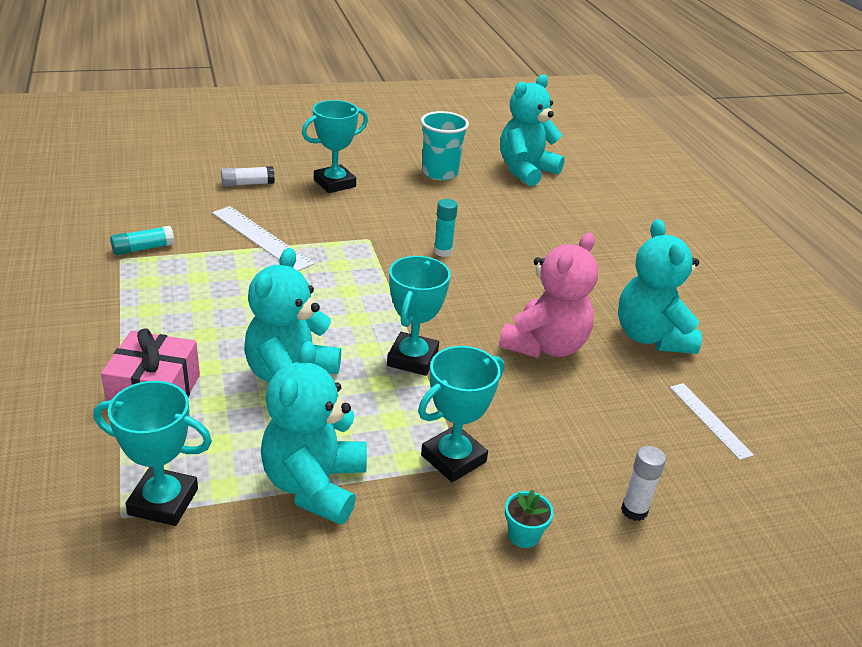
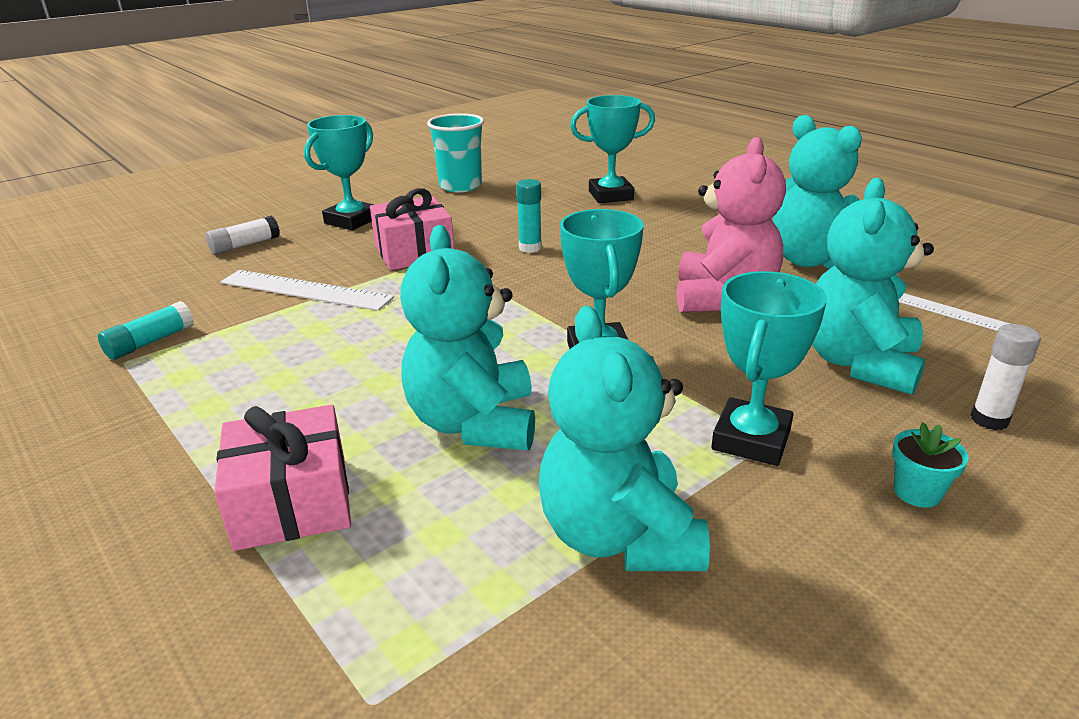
camera: 20 degrees left, 5 degrees down
turquoise trophy [93,381,212,526] -> turquoise trophy moved to [570,95,655,203]
turquoise teddy bear [500,74,565,186] -> turquoise teddy bear moved to [812,178,934,395]
none -> pink gift [370,188,454,270]

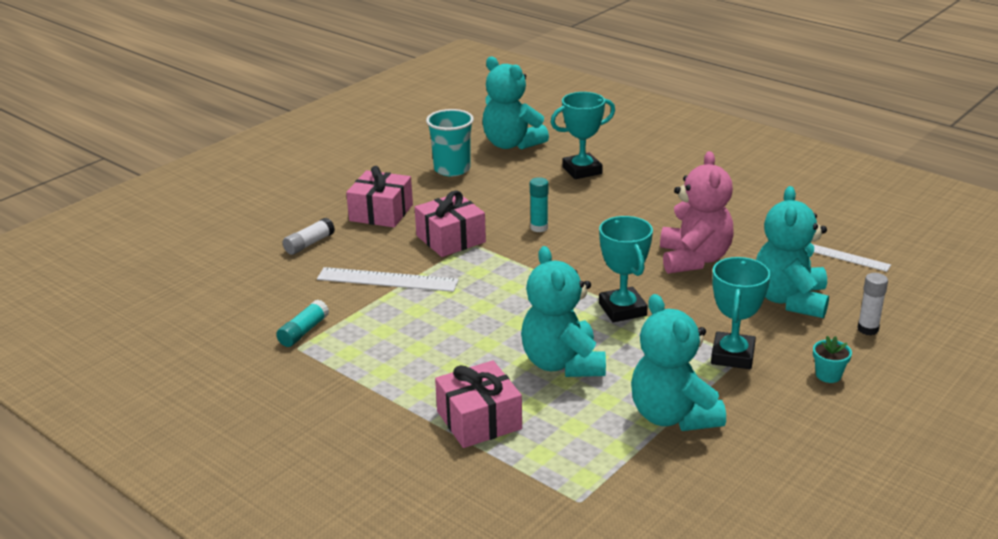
camera: 10 degrees left, 0 degrees up
turquoise trophy [304,115,374,230] -> pink gift [346,166,413,227]
turquoise teddy bear [773,115,862,269] -> turquoise teddy bear moved to [482,57,549,150]

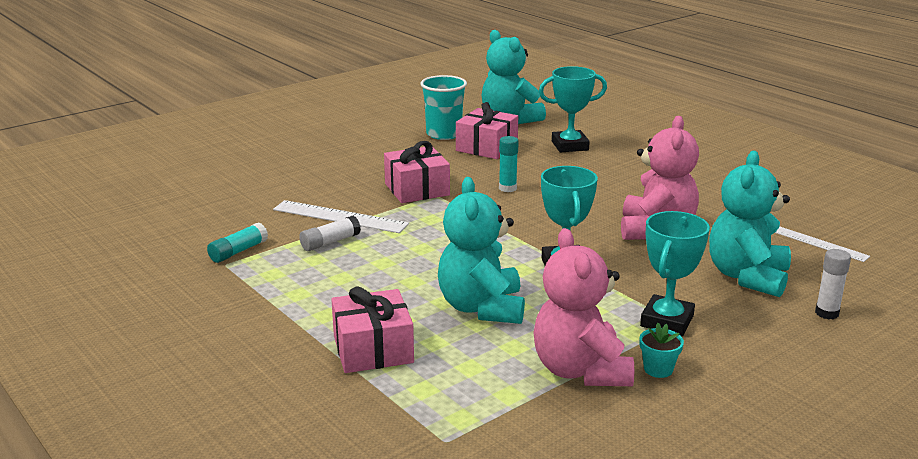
camera: 10 degrees right, 5 degrees down
white glue stick [283,218,335,255] -> white glue stick moved to [299,216,361,251]
pink gift [346,166,413,227] -> pink gift moved to [456,102,518,159]
turquoise teddy bear [631,294,726,431] -> pink teddy bear [534,228,634,386]
turquoise flower pot [813,336,852,383] -> turquoise flower pot moved to [639,323,684,378]

